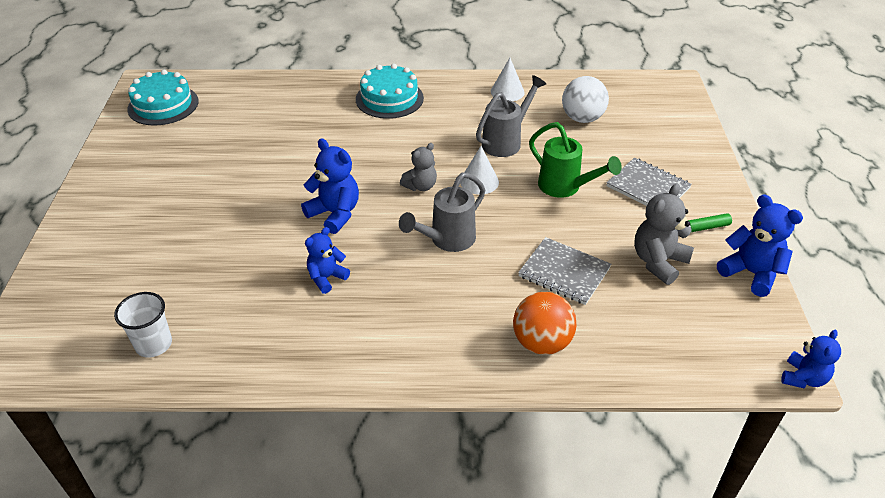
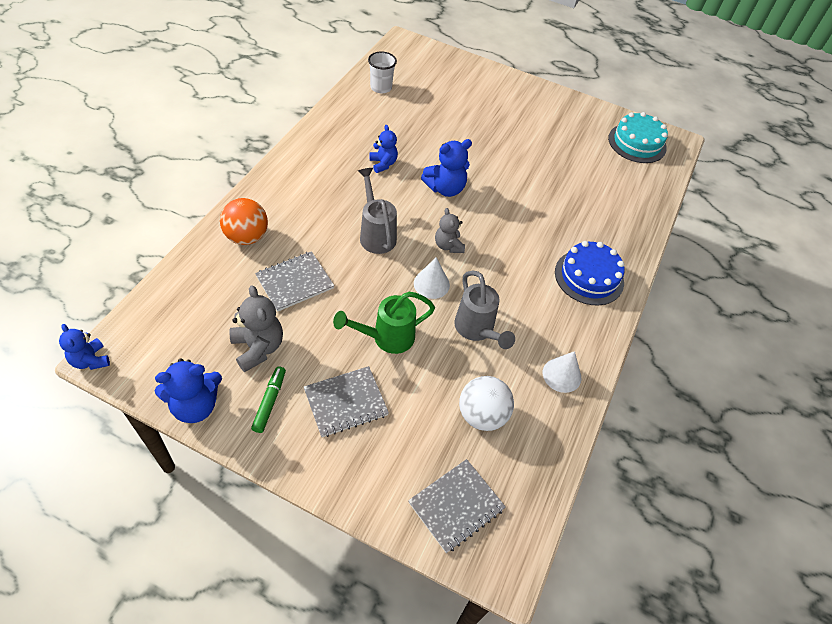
camera: 110 degrees right, 10 degrees up
turquoise cake [356,64,424,119] -> blue cake [555,241,625,305]
none -> grey notebook [408,459,506,553]

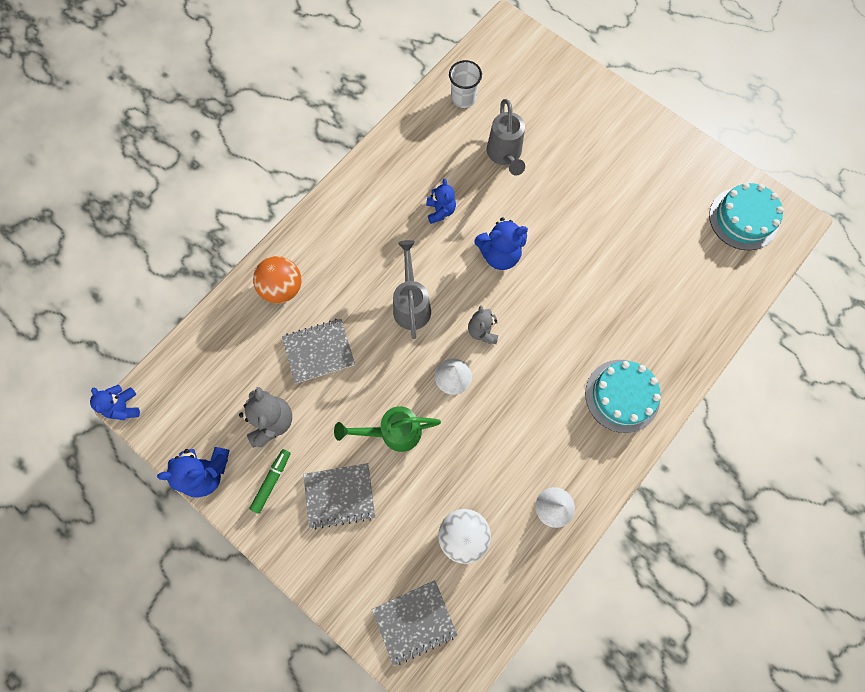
camera: 20 degrees right, 20 degrees up
grey watering can [454,271,515,349] -> grey watering can moved to [487,99,525,175]
blue cake [555,241,625,305] -> turquoise cake [585,360,661,433]

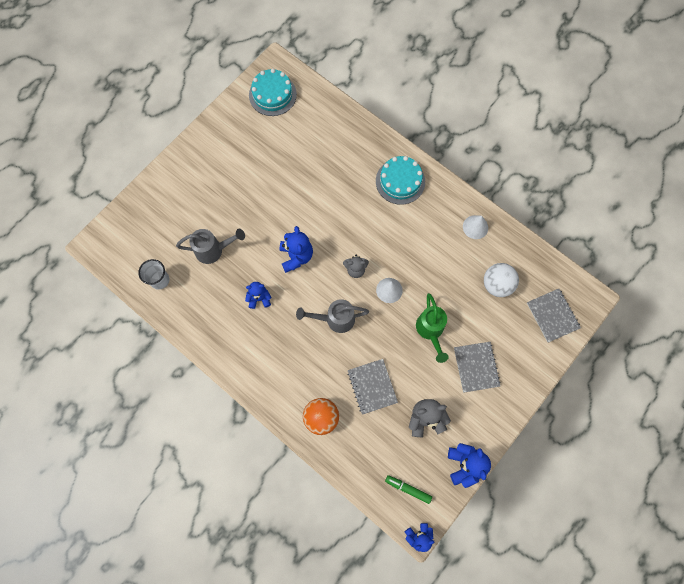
camera: 90 degrees left, 0 degrees up
green marker [249,449,291,514] -> green marker moved to [385,475,432,504]

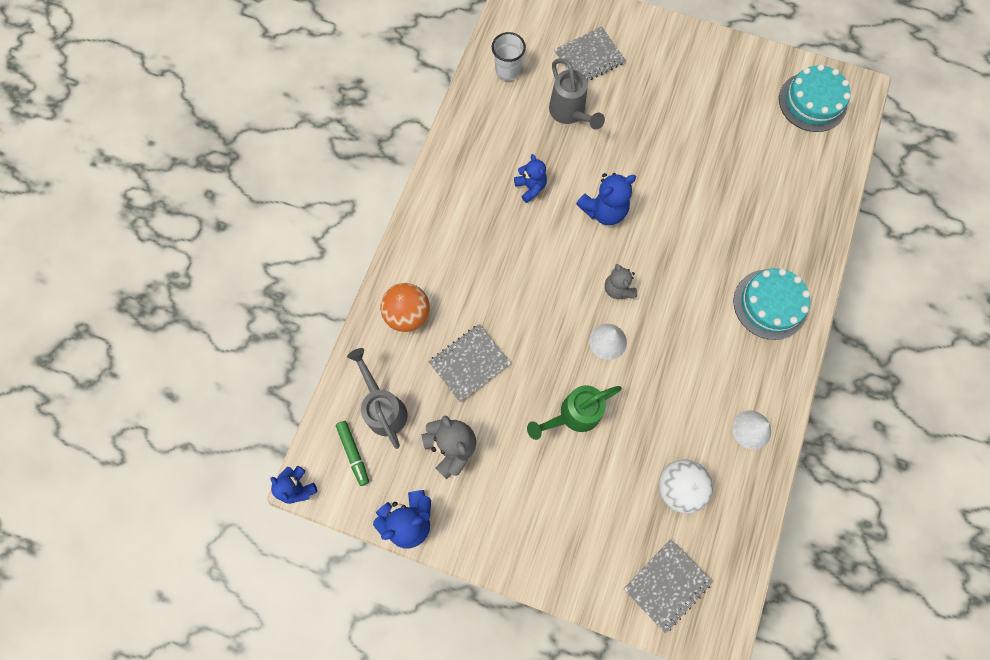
camera: 70 degrees right, 0 degrees up
grey watering can [296,299,369,333] -> grey watering can moved to [347,348,408,449]
green marker [385,475,432,504] -> green marker turned 150 degrees clockwise [336,421,369,486]
grey notebook [454,342,501,392] -> grey notebook moved to [554,26,626,82]

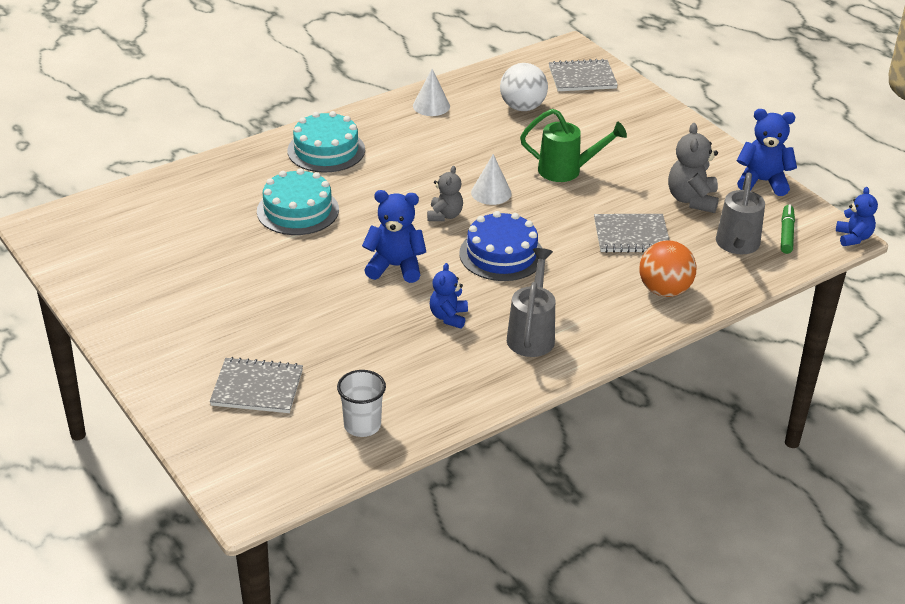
camera: 145 degrees left, 35 degrees down
grey watering can [549,58,605,129] -> grey watering can moved to [507,248,555,357]
turquoise cake [779,64,851,132] -> turquoise cake moved to [257,168,339,235]
none -> blue cake [459,211,542,281]

